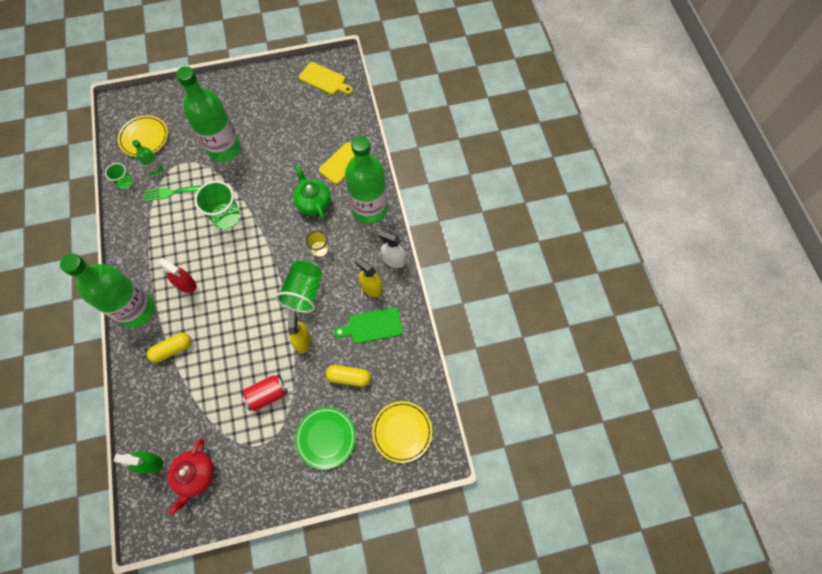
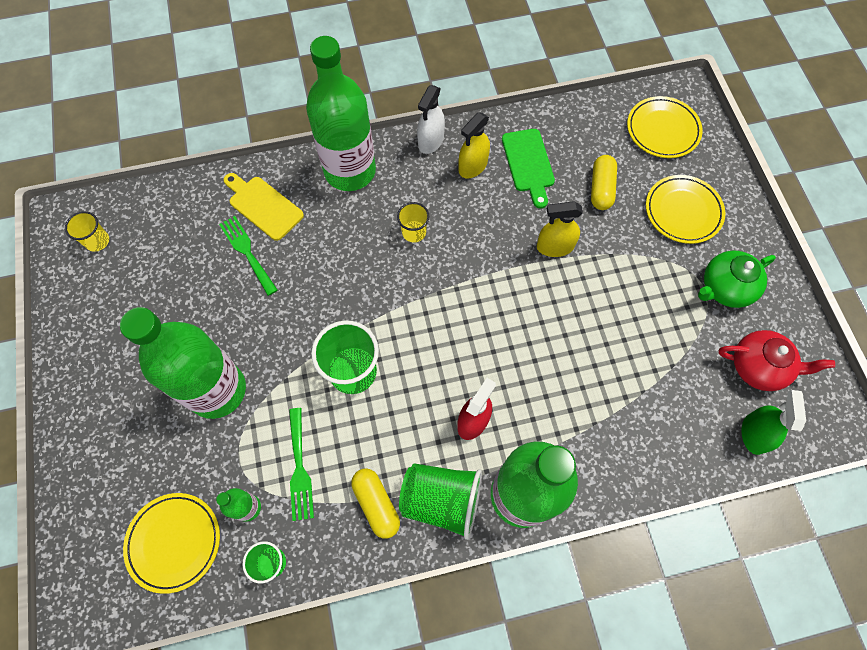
camera: 90 degrees left, 0 degrees up
yellow capsule [147,333,191,363] -> yellow capsule moved to [351,468,400,539]
red can [241,374,288,411] -> none
green cup [276,260,322,313] -> green cup moved to [399,463,482,540]
green teapot [294,165,331,220] -> green teapot moved to [698,251,776,308]
green plate [295,407,356,470] -> yellow plate [646,175,725,244]
yellow cutting board [299,62,353,95] -> yellow cup [65,211,109,252]
none -> green fork [219,216,278,296]

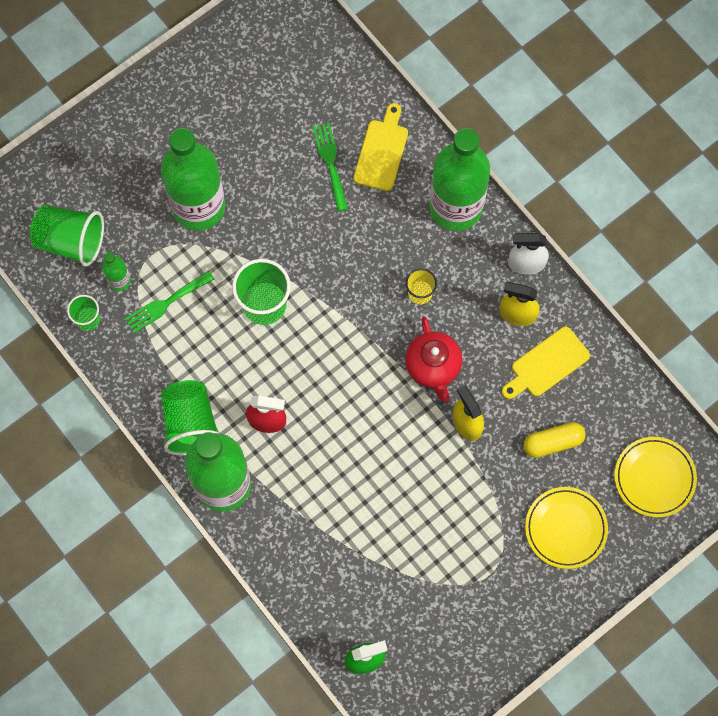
camera: 65 degrees right, 5 degrees up
yellow cup [65,211,109,252] -> none
yellow plate [123,493,220,594] -> green cup [30,205,104,267]
green fork [219,216,278,296] -> green fork turned 45 degrees counterclockwise [313,123,348,211]
yellow capsule [351,468,400,539] -> none
green cutting board [502,129,555,208] -> yellow cutting board [502,327,590,399]
green teapot [698,251,776,308] -> none
red teapot [718,330,835,391] -> red teapot moved to [405,317,462,402]

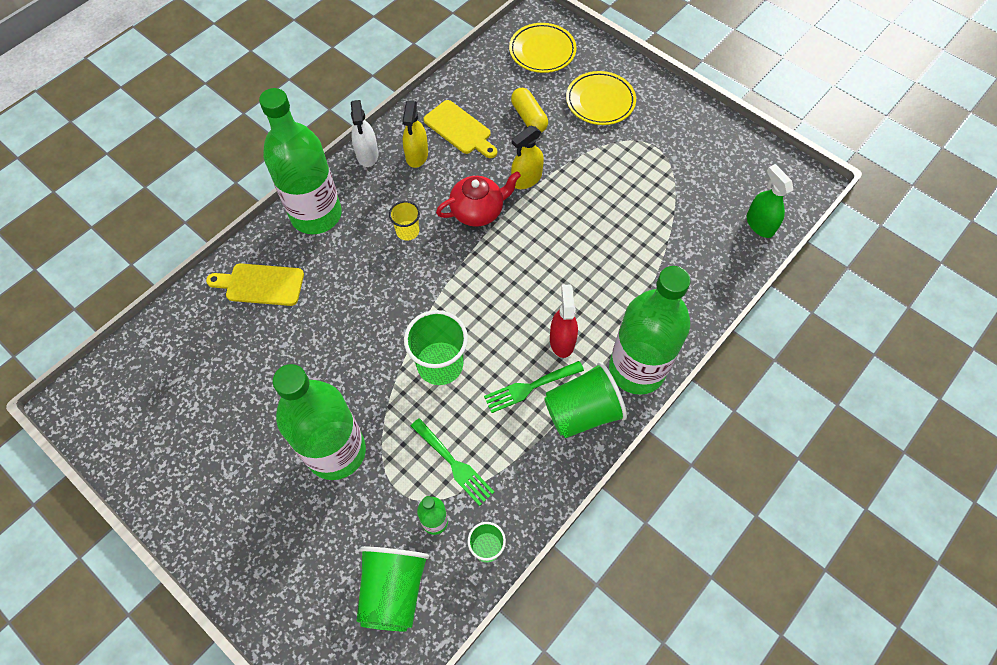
camera: 100 degrees left, 10 degrees down
green fork [313,123,348,211] -> green fork moved to [484,361,584,413]

